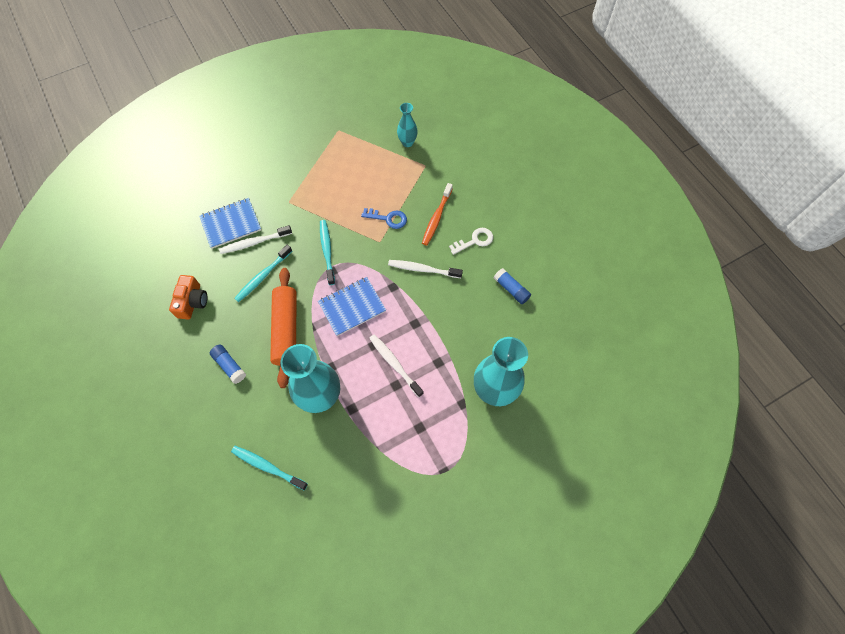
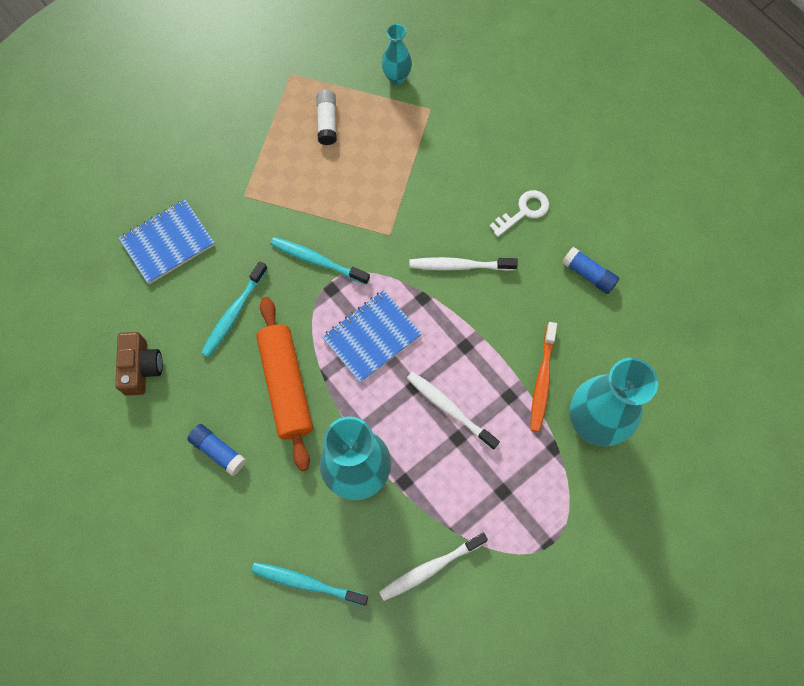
camera: 10 degrees left, 5 degrees up
orange camera [169,275,208,320] -> brown camera [115,332,163,396]
white toothbrush [219,225,292,254] -> white toothbrush moved to [379,533,488,601]
turquoise toothbrush [320,220,335,285] -> turquoise toothbrush turned 45 degrees counterclockwise [270,237,370,285]
blue key [361,208,407,229] -> none
orange toothbrush [422,183,453,245] -> orange toothbrush moved to [530,322,557,432]
none -> white glue stick [316,90,337,145]

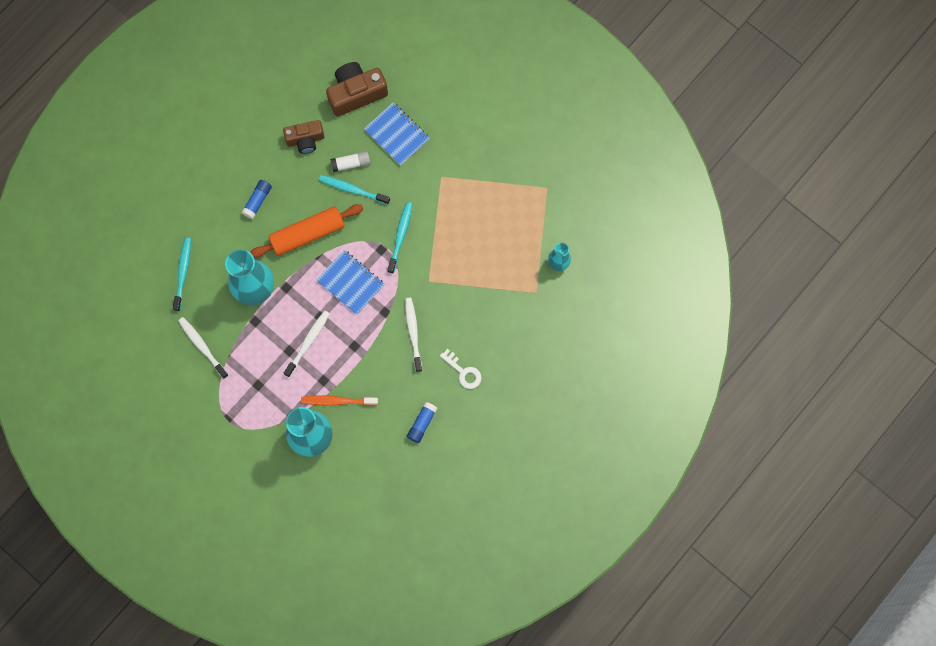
camera: 80 degrees right, 5 degrees up
white glue stick [316,90,337,145] -> white glue stick moved to [330,151,371,172]
none -> brown camera [326,62,388,117]

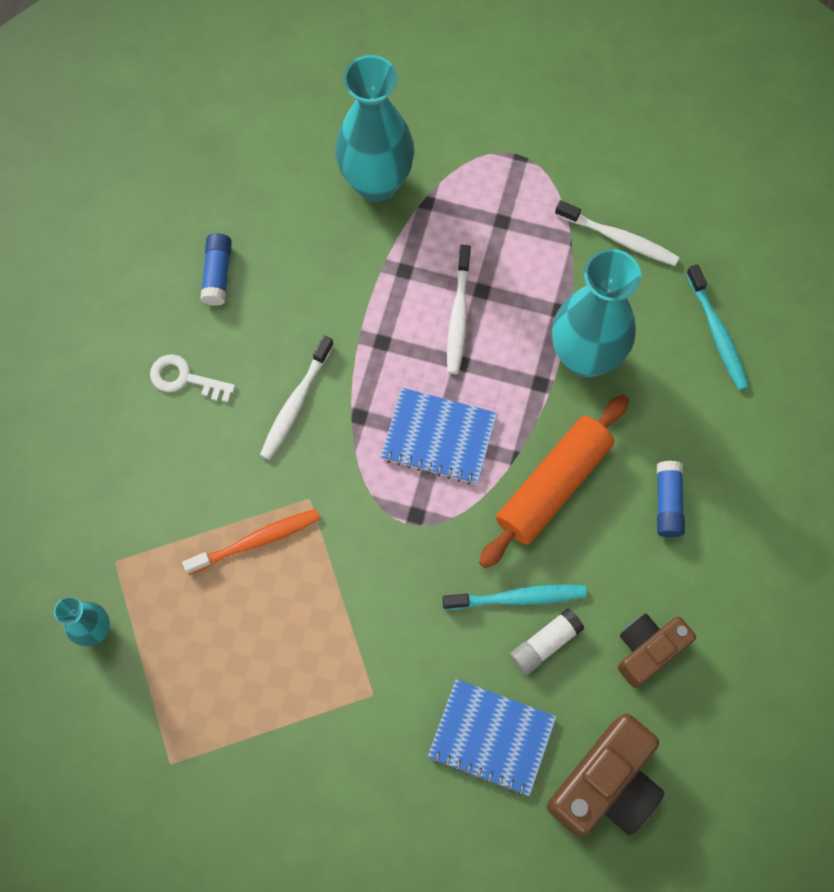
camera: 155 degrees right, 5 degrees down
orange toothbrush [301,395,378,406] -> orange toothbrush moved to [182,509,320,575]
turquoise toothbrush [388,202,413,273] -> none
white toothbrush [405,298,422,372] -> white toothbrush turned 60 degrees clockwise [260,336,334,460]

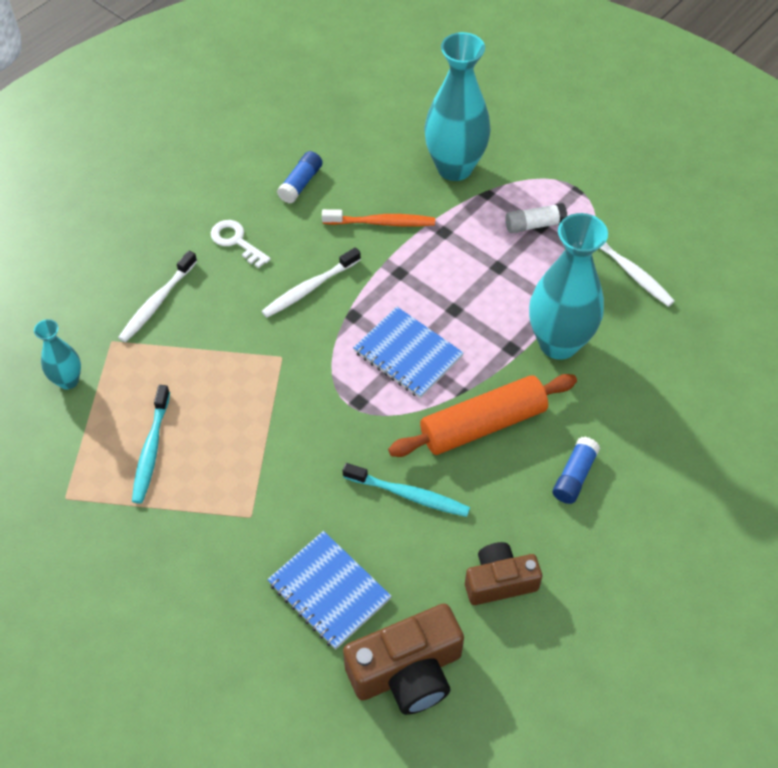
camera: 25 degrees right, 15 degrees down
orange toothbrush [182,509,320,575] -> orange toothbrush moved to [322,209,435,227]
white toothbrush [447,245,471,374] -> white toothbrush moved to [118,251,197,342]
white glue stick [510,608,585,675] -> white glue stick moved to [505,203,567,233]
turquoise toothbrush [686,264,749,390] -> turquoise toothbrush moved to [132,385,170,504]

